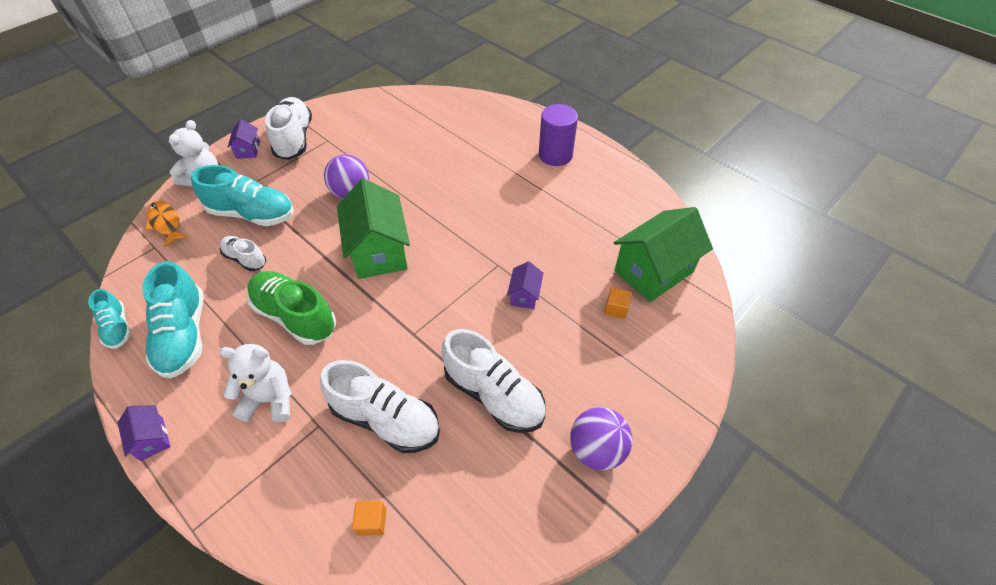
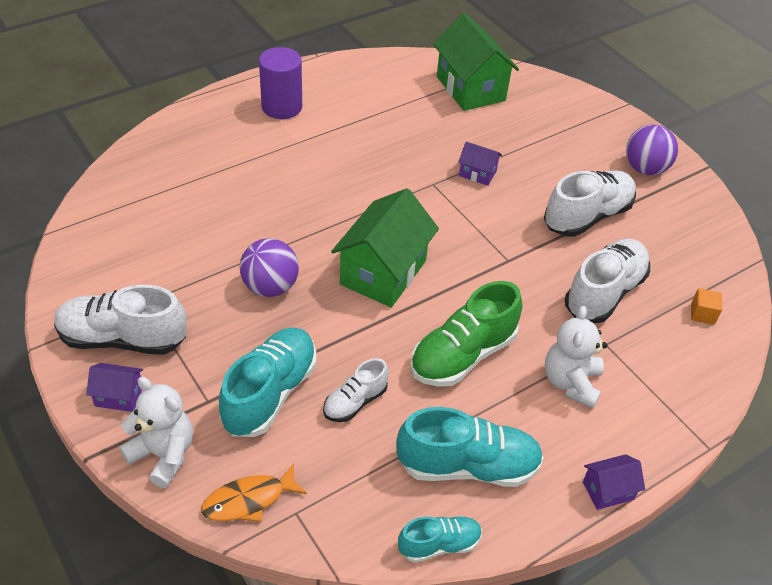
camera: 80 degrees left, 5 degrees down
green house [337,179,410,279] -> green house turned 60 degrees counterclockwise [331,188,439,307]
orange cube [604,287,632,319] -> none

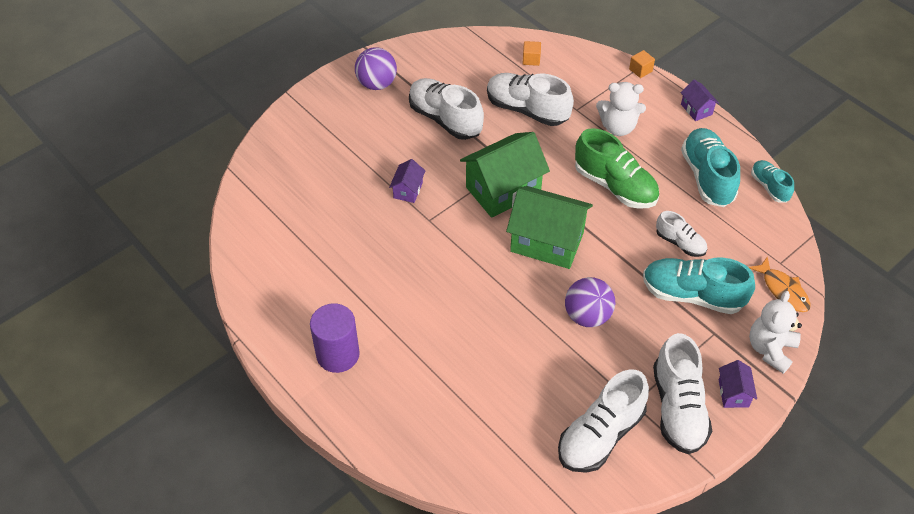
camera: 95 degrees left, 5 degrees up
green house [433,13,519,111] -> green house moved to [460,132,550,218]
none -> white shoe [558,369,649,473]
none -> orange cube [629,50,655,78]

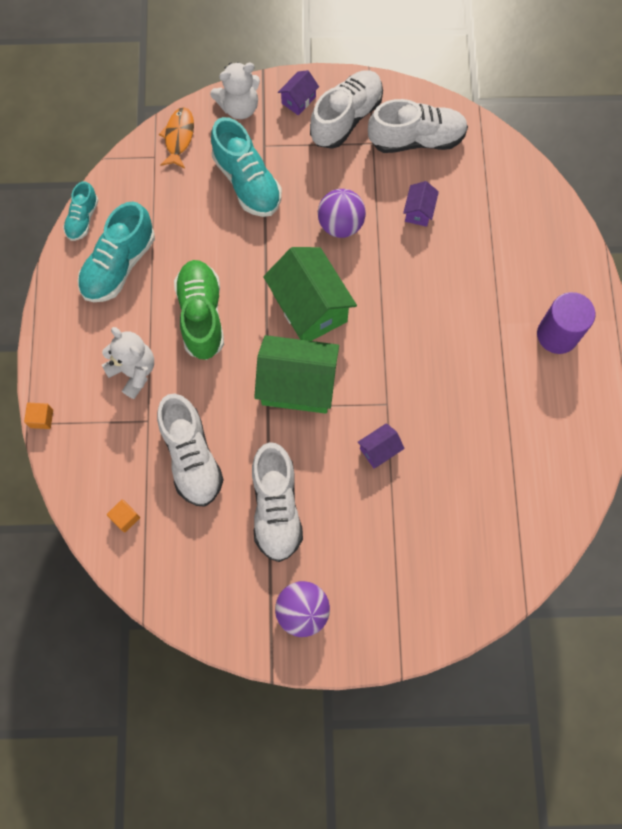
camera: 140 degrees left, 20 degrees up
white shoe [656,211,707,257] -> none
purple house [681,79,719,121] -> purple house moved to [403,181,439,227]

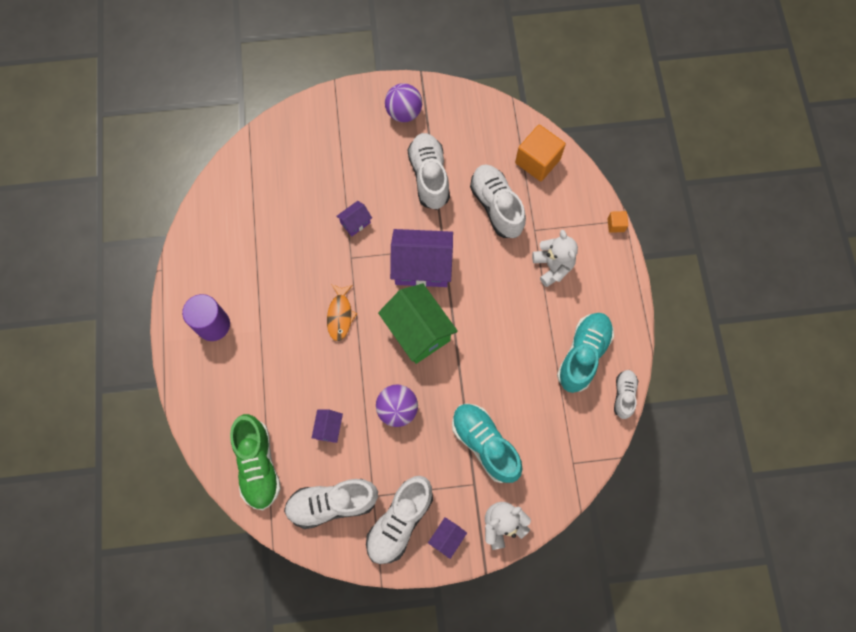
camera: 175 degrees right, 0 degrees up
turquoise shoe [63,181,99,241] -> white shoe [614,370,638,419]
white teddy bear [102,327,154,399] -> white teddy bear turned 150 degrees counterclockwise [532,230,578,287]
orange cube [107,500,140,532] -> orange cube [515,125,566,181], size x2.14
orange fish [159,107,194,168] -> orange fish moved to [327,284,357,341]
green shoe [174,260,224,360] -> green shoe moved to [230,414,281,510]
green house [254,335,339,414] -> purple house [390,229,453,287]

